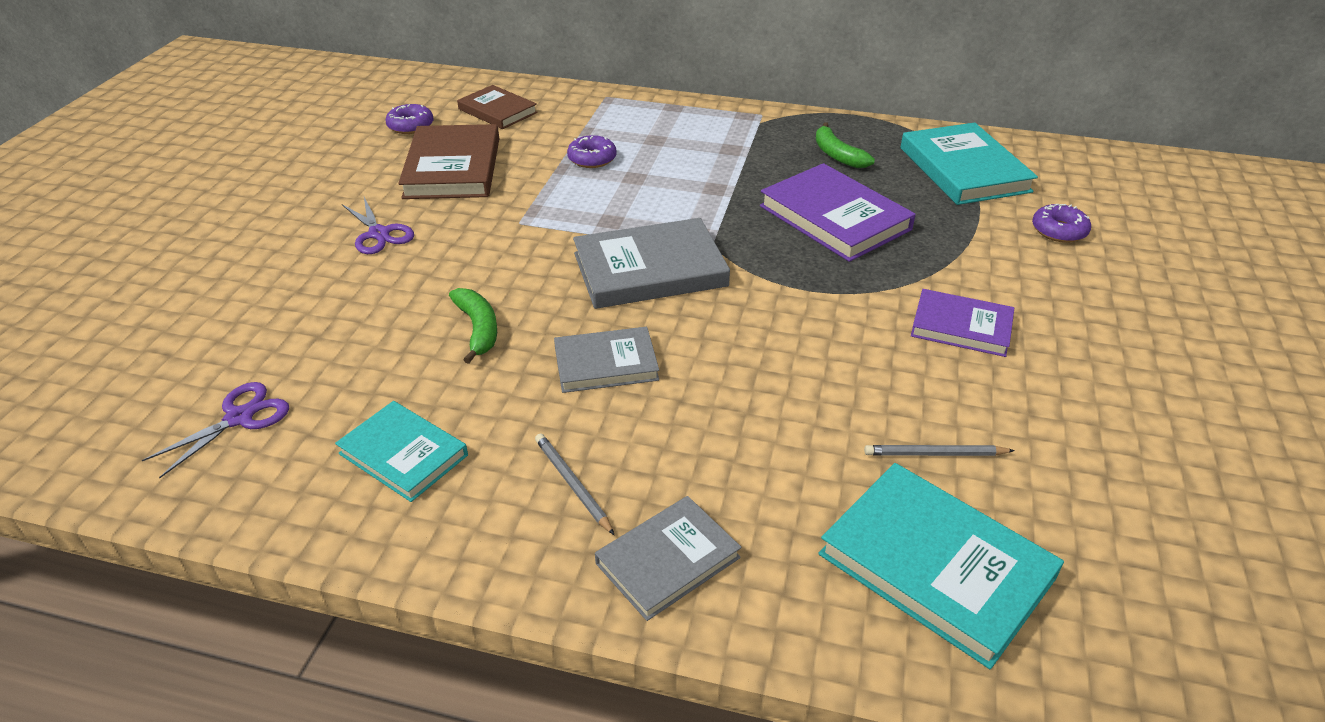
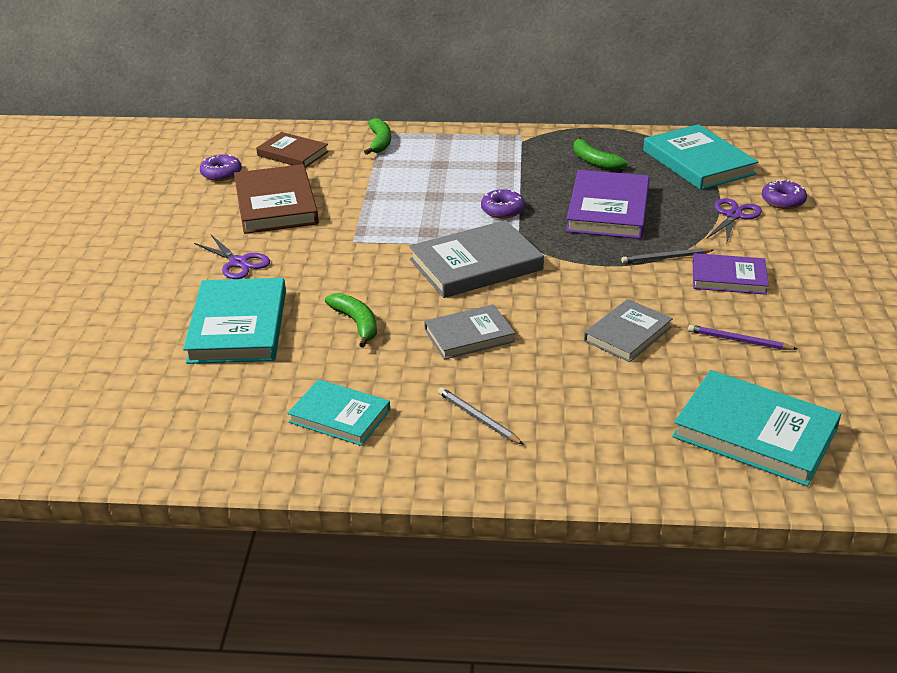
camera: 10 degrees left, 5 degrees down
purple scissors [142,382,289,478] -> purple scissors moved to [707,198,762,245]
purple donut [567,135,617,168] -> purple donut moved to [481,189,525,219]
grey book [595,496,742,621] -> grey book moved to [584,299,673,362]
purple book [760,163,916,262] -> purple book turned 60 degrees clockwise [566,170,650,239]
grey pencil [864,445,1015,456] -> grey pencil moved to [621,248,714,263]
none -> turquoise book [183,278,286,364]
none -> green banana [364,118,391,155]
none -> purple pencil [688,325,797,350]

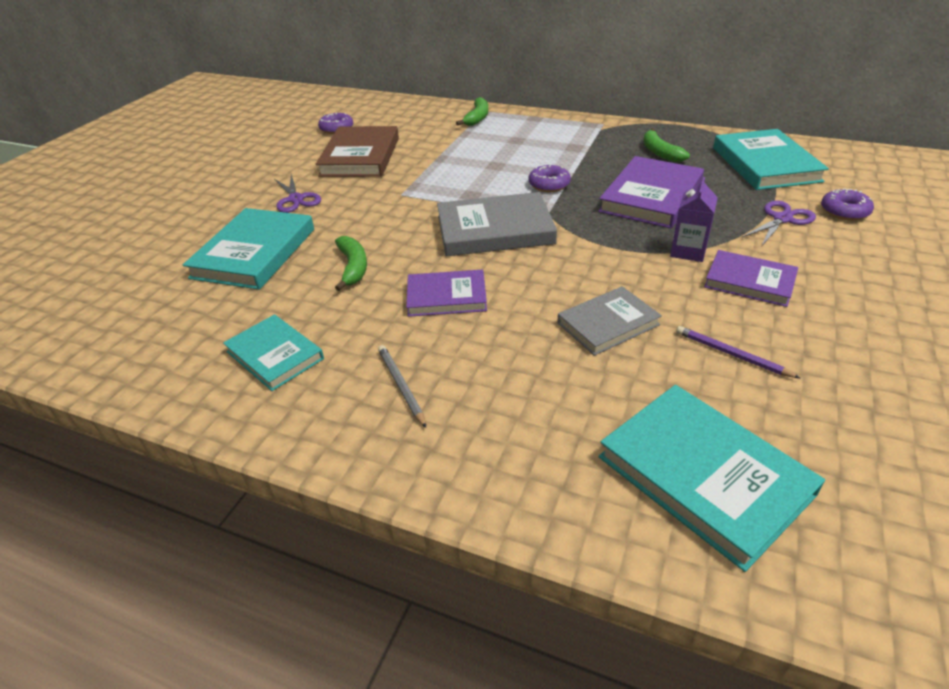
camera: 20 degrees right, 5 degrees up
brown book [256,132,329,168] -> none
grey book [424,304,515,360] -> purple book [406,270,487,317]
grey pencil [621,248,714,263] -> purple carton [670,177,718,262]

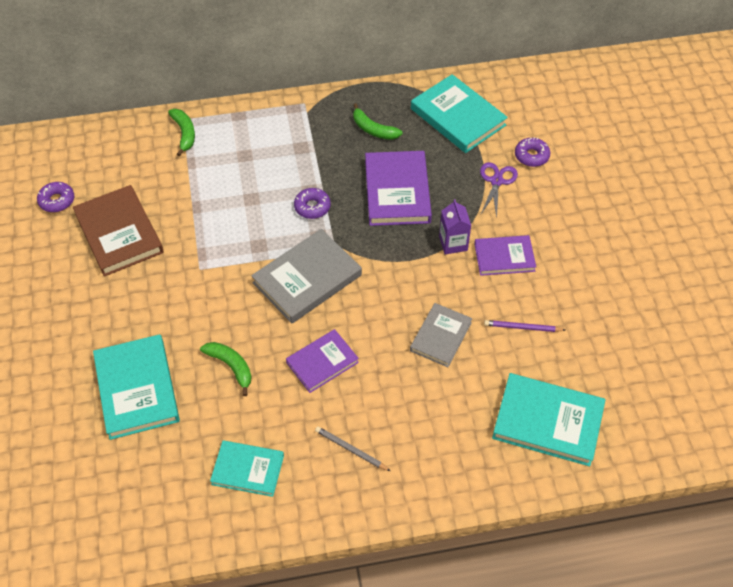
camera: 35 degrees left, 15 degrees up
purple scissors [274,175,321,213] -> none

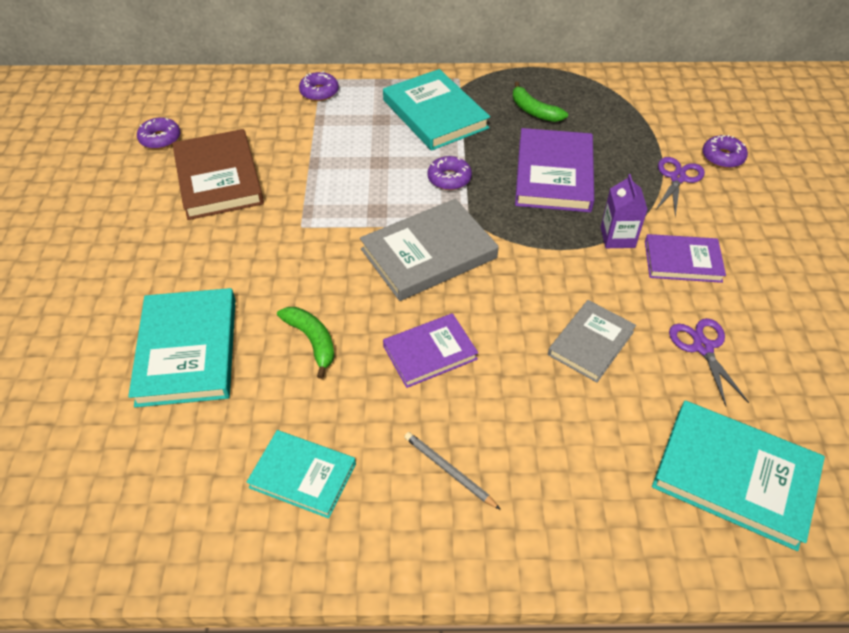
camera: 10 degrees right, 5 degrees down
green banana [168,109,195,156] -> purple donut [299,71,339,101]
turquoise book [411,74,508,153] -> turquoise book moved to [383,69,490,151]
purple pencil [484,320,565,332] -> purple scissors [669,318,749,406]

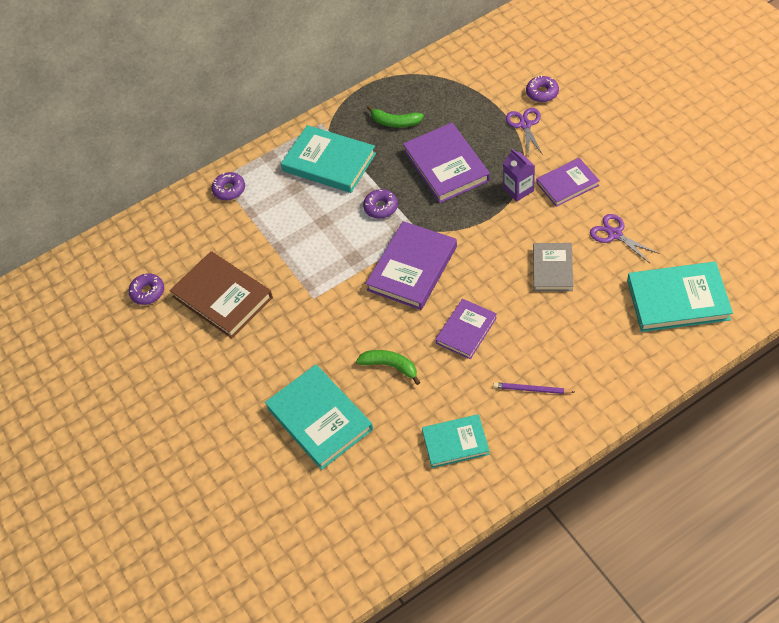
camera: 25 degrees left, 5 degrees up
grey book [360,199,499,301] -> purple book [366,221,457,310]
grey pencil [404,432,501,510] -> purple pencil [493,382,574,394]

